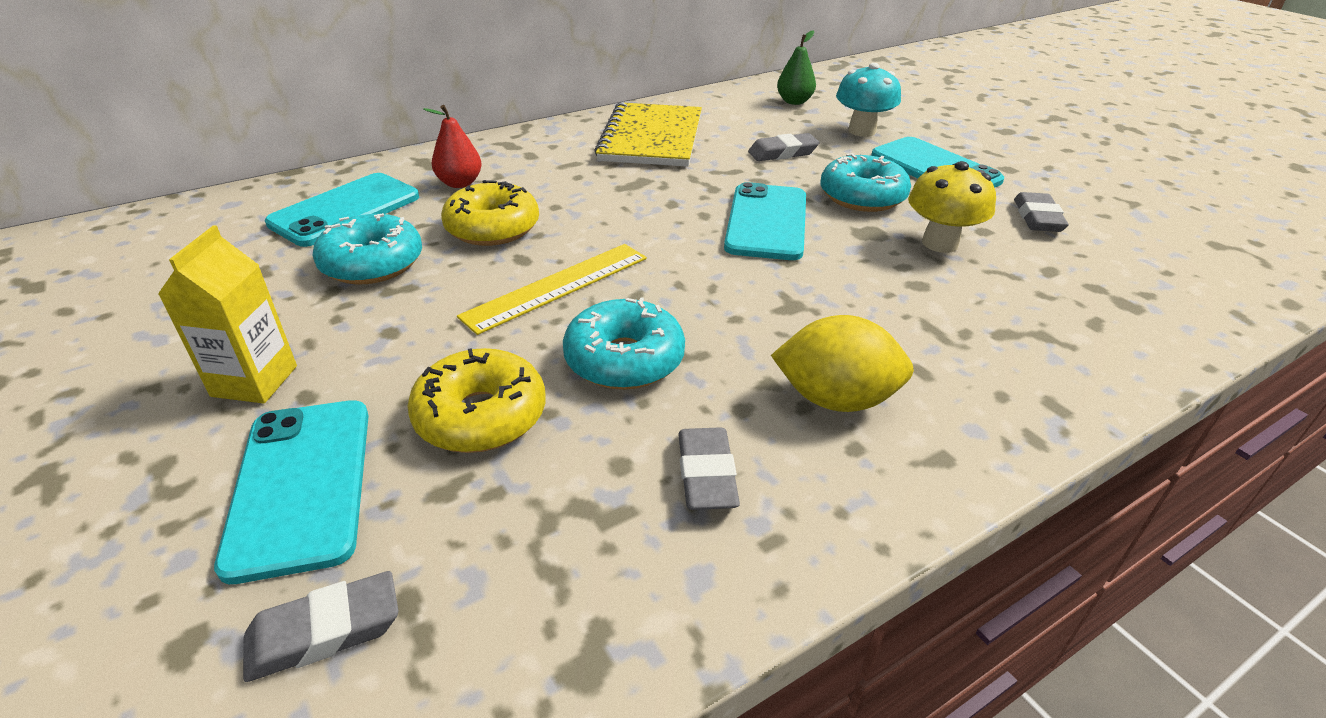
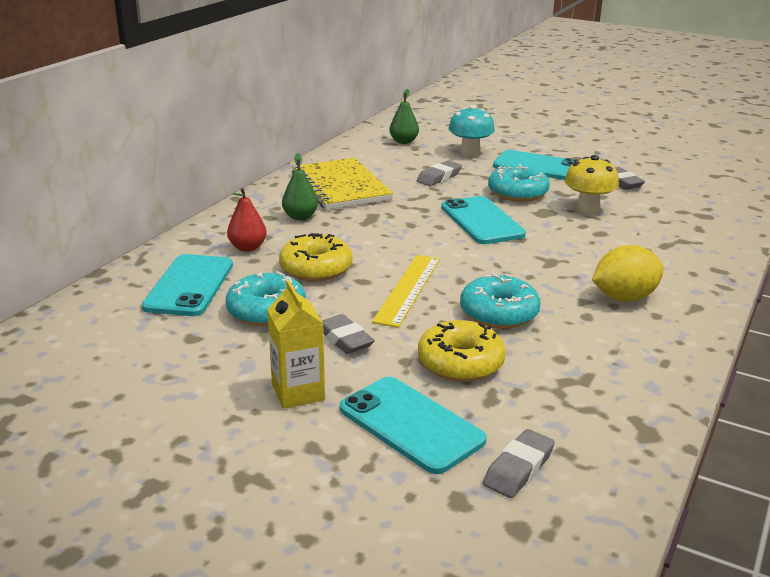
camera: 30 degrees left, 10 degrees down
grey eraser [678,427,740,510] -> grey eraser moved to [322,314,375,354]
none -> green pear [282,153,318,220]

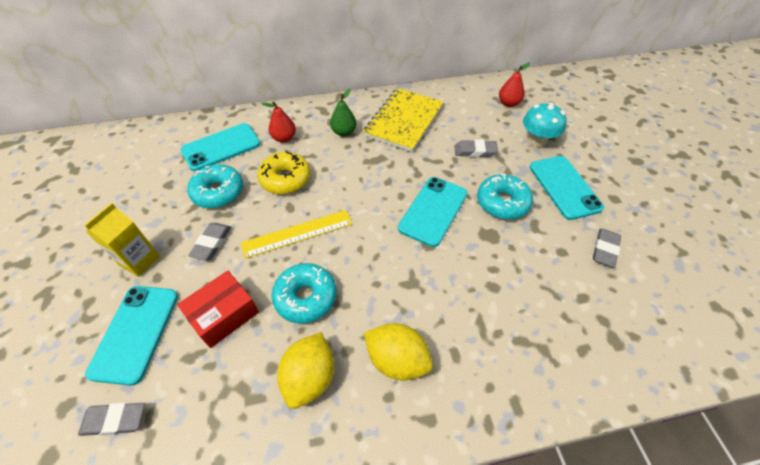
camera: 50 degrees right, 25 degrees up
green pear [389,89,419,144] -> red pear [499,63,530,107]
yellow donut [418,320,506,382] -> red box [177,270,259,348]
yellow mushroom [564,155,619,214] -> none
none -> yellow lemon [277,332,334,409]

